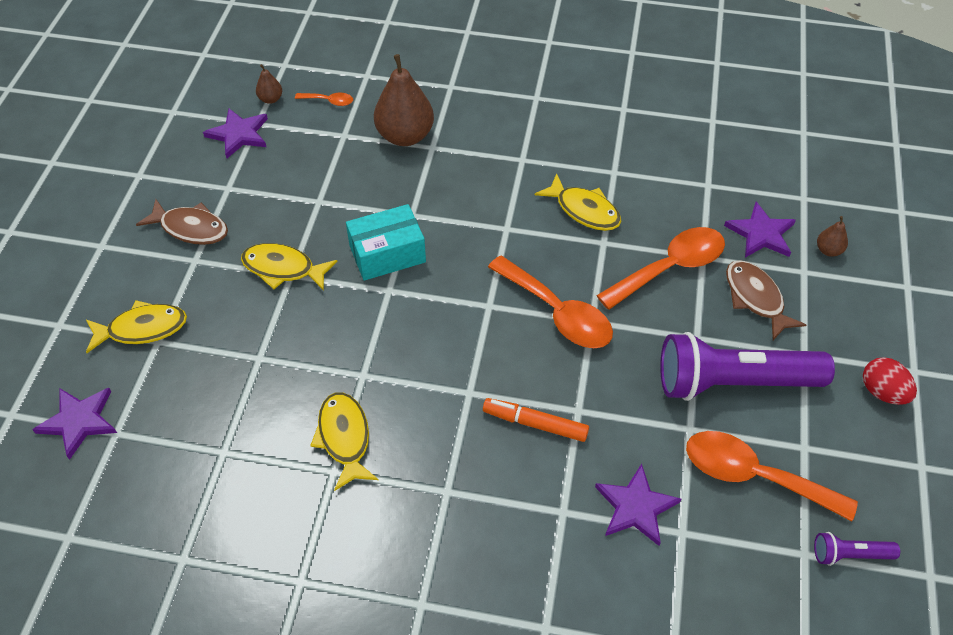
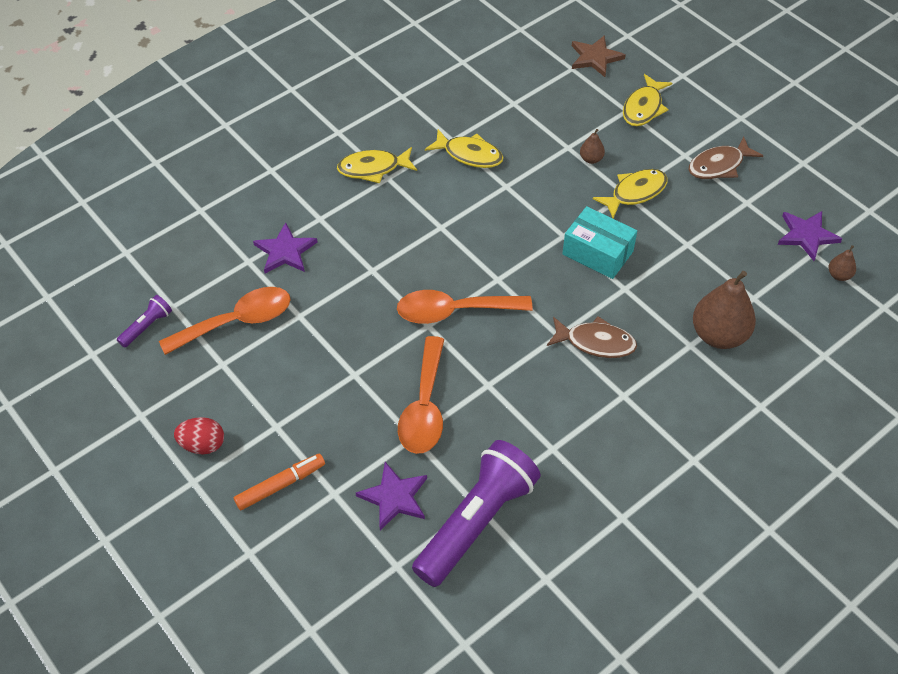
camera: 130 degrees right, 0 degrees up
purple star [32,388,117,460] -> brown star [572,35,626,77]
orange spoon [295,93,353,106] -> none
turquoise box [346,204,426,281] -> turquoise box turned 75 degrees counterclockwise [563,206,637,279]
orange marker [483,398,589,442] -> orange marker moved to [234,454,325,510]
yellow fish [534,173,621,231] -> yellow fish moved to [337,147,417,183]
purple flashlight [660,332,835,401] -> purple flashlight moved to [412,440,541,587]
brown fish [726,260,806,340] -> brown fish moved to [547,316,637,358]
brown pear [817,216,848,256] -> brown pear moved to [580,129,605,164]

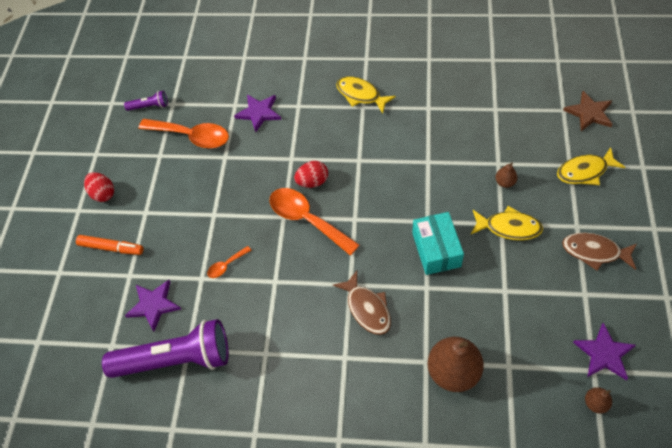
camera: 50 degrees right, 5 degrees up
orange spoon [398,336,444,454] -> orange spoon [207,246,252,278], size x0.46
yellow fish [425,129,503,168] -> none
none -> red egg [294,161,328,188]

